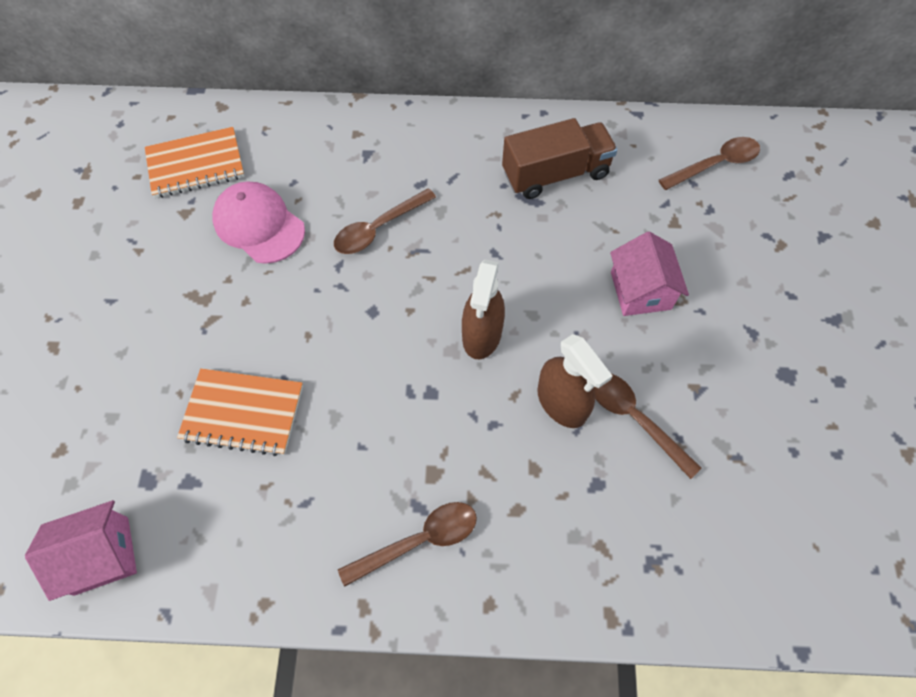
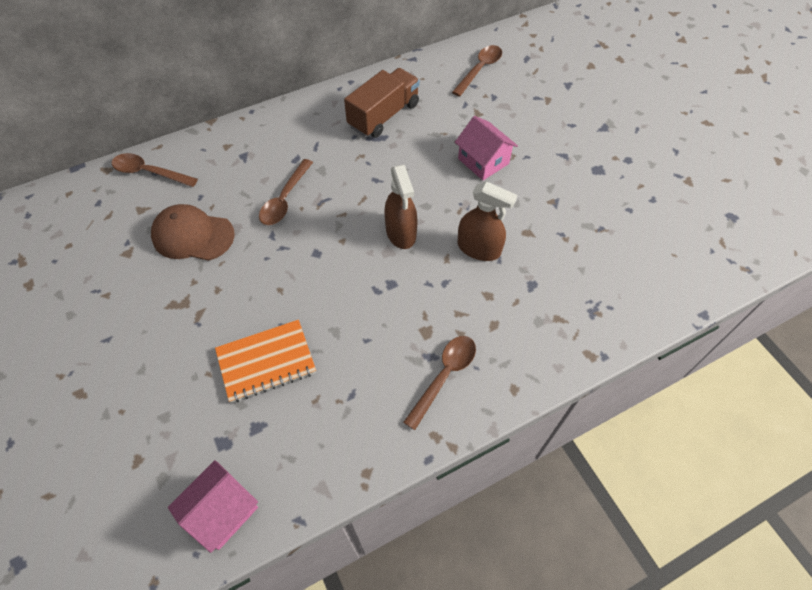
camera: 30 degrees left, 5 degrees down
orange notebook [145,127,244,198] -> none
pink cap [212,182,305,264] -> brown cap [151,204,235,261]
brown spoon [594,374,701,479] -> brown spoon moved to [112,153,198,187]

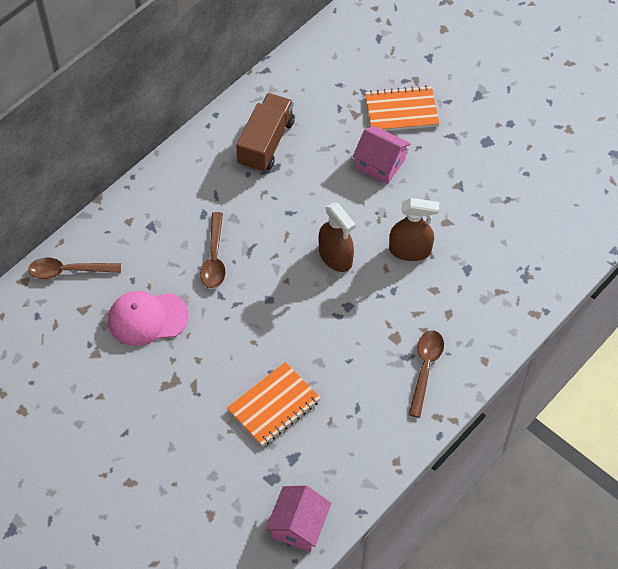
camera: 20 degrees left, 0 degrees up
brown cap [151,204,235,261] -> pink cap [108,291,189,346]
brown spoon [452,45,502,97] -> none
none -> orange notebook [365,85,439,131]

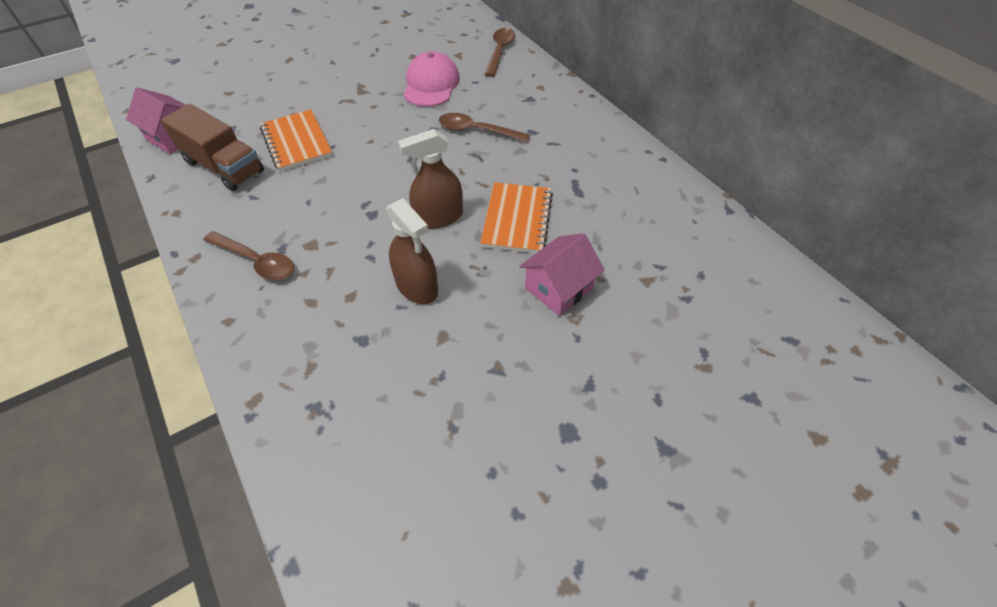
camera: 105 degrees right, 5 degrees down
brown truck [236,93,295,173] -> brown truck moved to [161,104,264,191]
orange notebook [365,85,439,131] -> orange notebook moved to [480,182,553,253]
brown spray bottle [389,198,439,261] -> brown spray bottle turned 60 degrees counterclockwise [386,198,438,304]

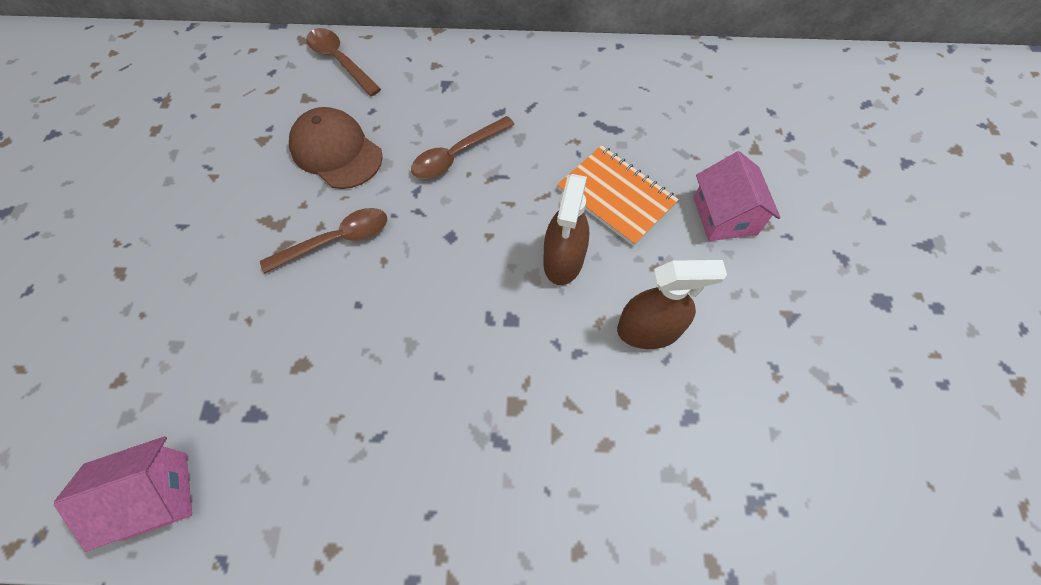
camera: 55 degrees left, 10 degrees up
brown truck [161,104,264,191] -> none
brown spoon [203,231,294,280] -> brown spoon moved to [260,208,387,274]
orange notebook [260,109,333,172] -> none
pink cap [403,51,460,107] -> brown cap [289,107,383,189]

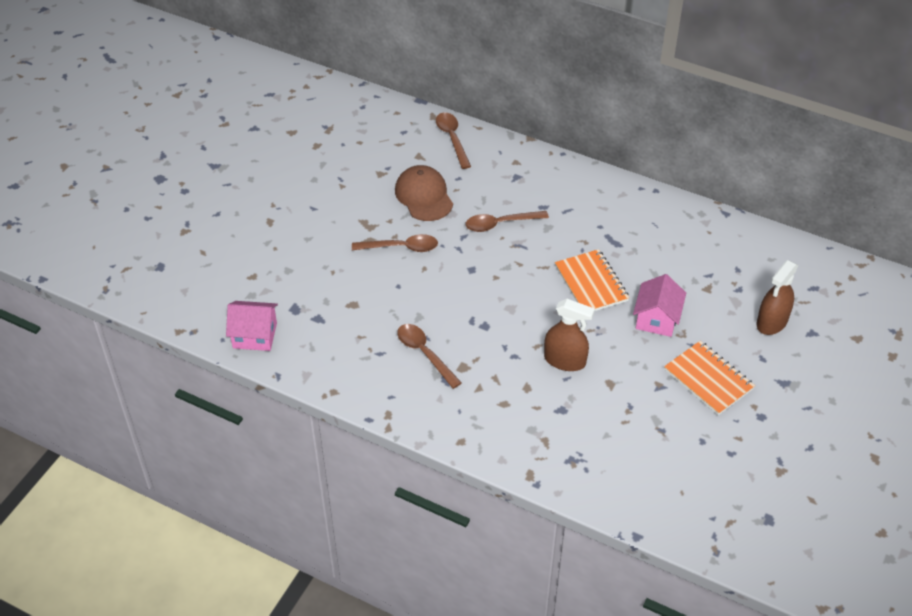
camera: 25 degrees right, 15 degrees down
brown spray bottle [543,174,589,285] -> brown spray bottle moved to [757,260,798,335]
none -> brown spoon [397,324,462,389]
none -> orange notebook [664,341,755,415]

